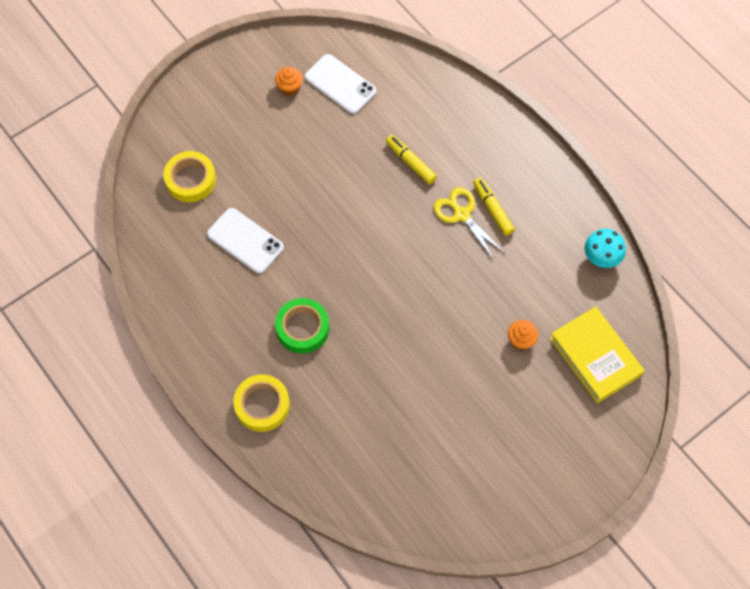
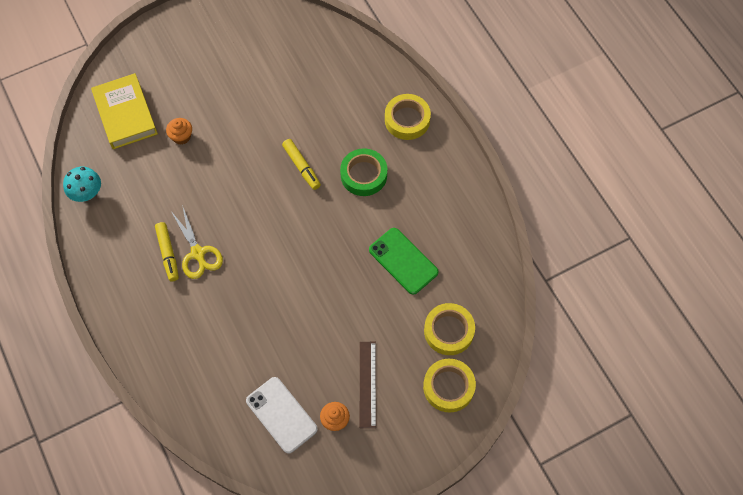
camera: 170 degrees left, 0 degrees up
white phone [207,208,284,273] -> green phone [369,228,439,295]
yellow marker [386,135,437,184] -> yellow marker moved to [282,139,321,190]
none -> brown ruler [360,342,376,428]
none -> yellow tape [423,359,476,412]

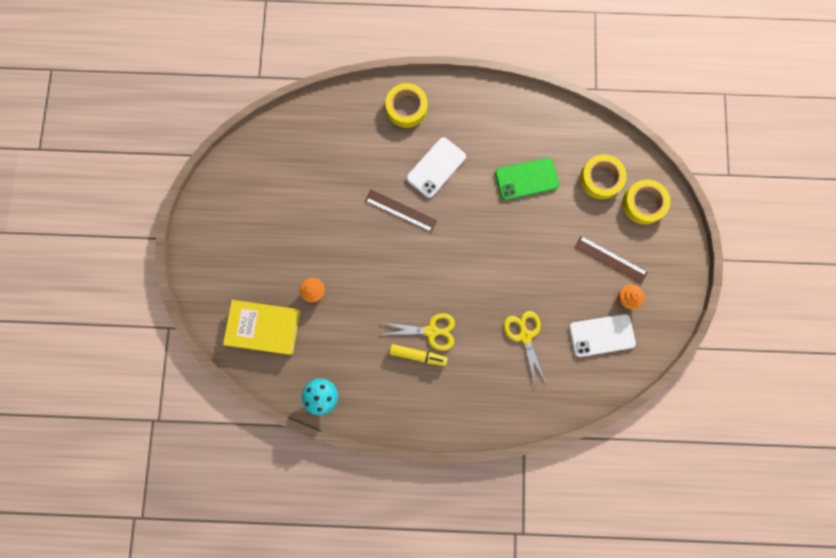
camera: 60 degrees left, 15 degrees up
yellow marker [282,139,321,190] -> brown ruler [365,190,437,232]
green tape [340,148,387,196] -> white phone [407,137,466,198]
none -> yellow scissors [504,311,547,386]

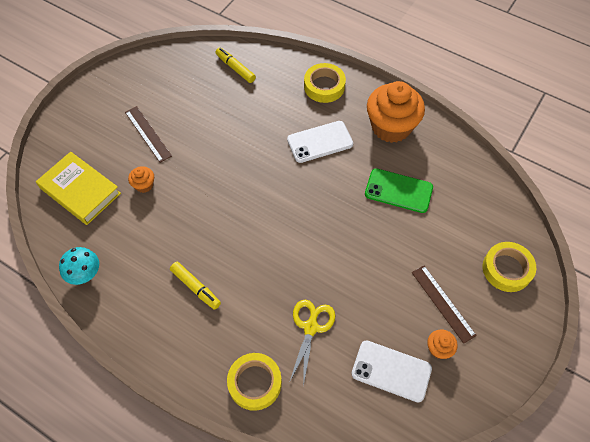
camera: 30 degrees right, 20 degrees down
brown ruler [365,190,437,232] -> brown ruler moved to [125,106,172,163]
yellow scissors [381,313,455,351] -> none
yellow tape [580,155,627,199] -> yellow tape moved to [227,353,282,411]
none -> yellow marker [215,47,256,83]
none -> orange cupcake [367,81,425,143]

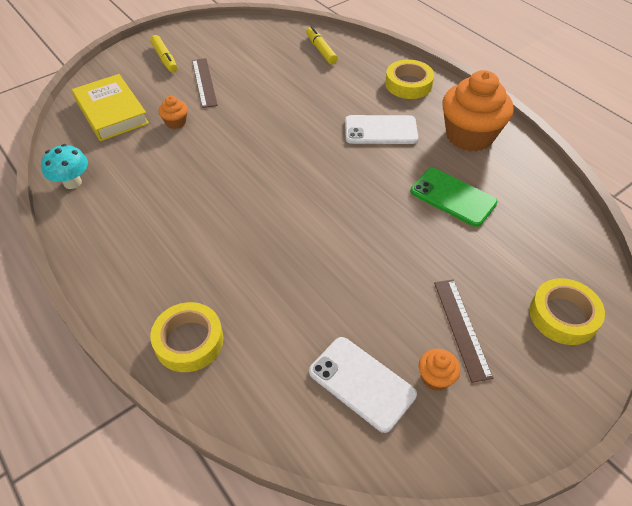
camera: 20 degrees right, 10 degrees down
yellow marker [170,262,221,310] -> yellow marker moved to [150,35,178,73]
yellow scissors [289,300,335,386] -> none

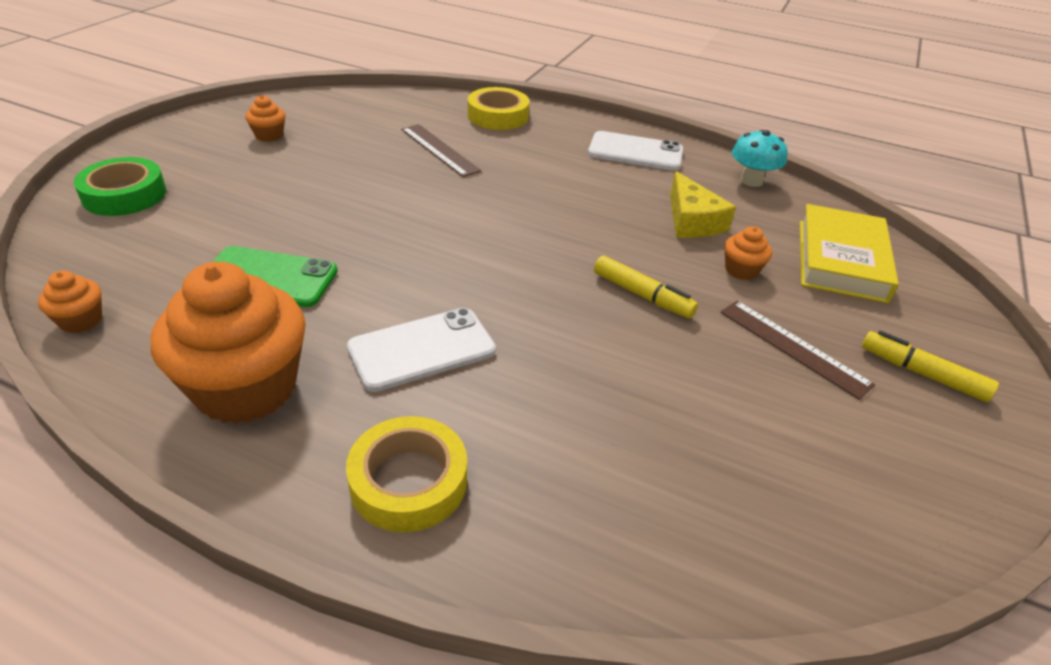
camera: 150 degrees right, 10 degrees down
yellow book [72,74,149,141] -> yellow book turned 75 degrees clockwise [800,204,899,303]
yellow marker [306,26,338,64] -> yellow marker moved to [594,255,698,319]
white phone [309,337,417,433] -> white phone moved to [588,131,683,171]
brown ruler [434,279,493,383] -> brown ruler moved to [401,124,481,177]
yellow tape [530,278,605,345] -> green tape [74,157,166,216]
none -> orange cupcake [38,271,102,333]
none -> yellow cheese [670,171,736,238]

